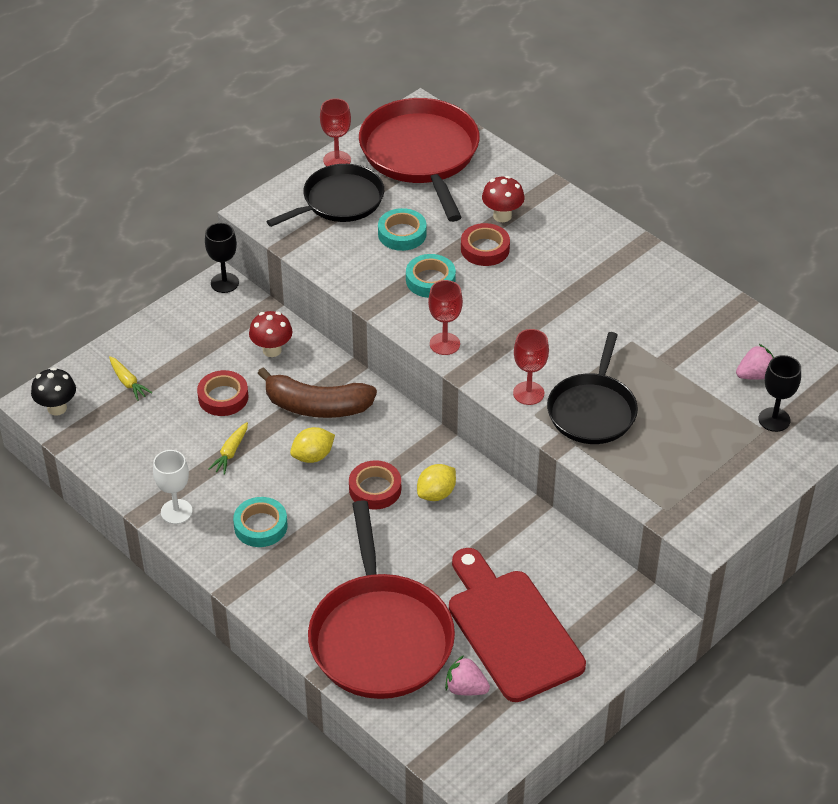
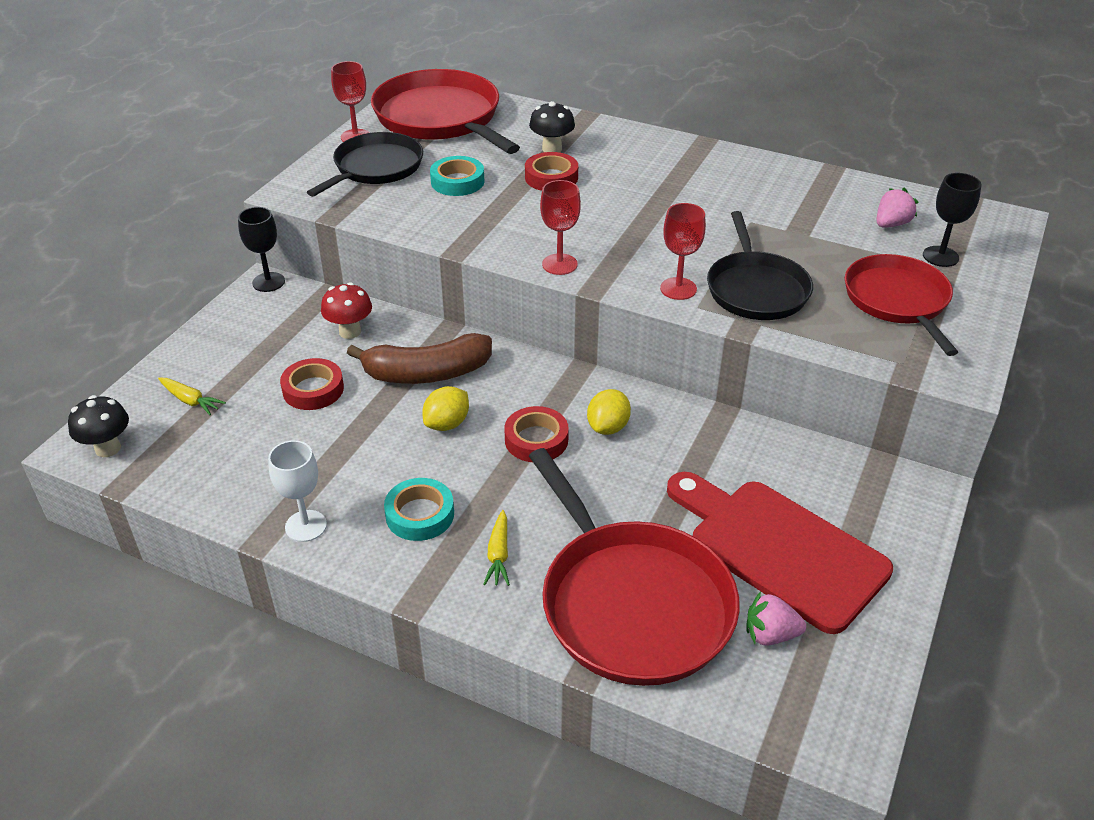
camera: 20 degrees left, 5 degrees down
yellow carrot [208,422,248,475] -> yellow carrot moved to [483,510,510,586]
turquoise tape [406,254,456,298] -> none
red mushroom [482,176,525,222] -> black mushroom [529,101,575,153]
none -> red pan [845,254,958,356]

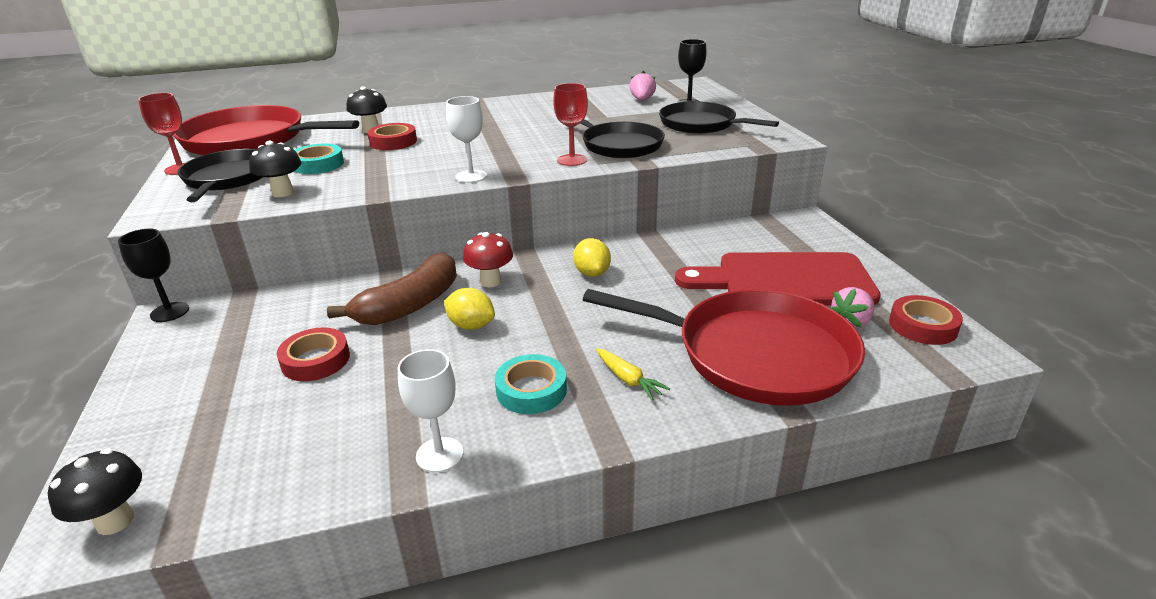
camera: 40 degrees left, 10 degrees down
yellow carrot [158,378,226,415] -> none
red mushroom [321,282,372,339] -> red mushroom moved to [463,232,513,287]
yellow lemon [422,386,469,431] -> yellow lemon turned 60 degrees counterclockwise [444,288,495,330]
red tape [504,406,569,462] -> red tape moved to [889,295,963,345]
red goblet [540,180,581,275] -> white goblet [446,96,487,183]
red pan [845,254,958,356] -> black pan [659,101,779,134]
none -> black mushroom [249,141,301,197]

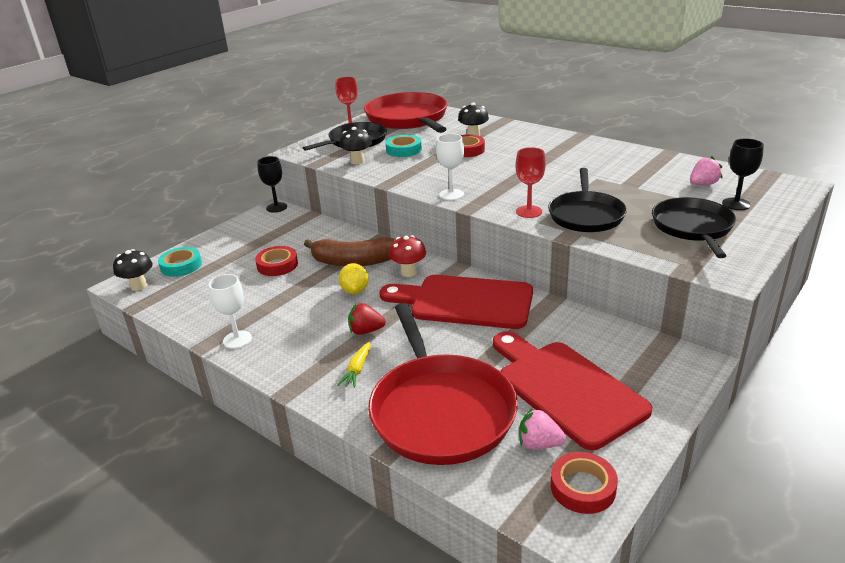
camera: 55 degrees right, 0 degrees up
turquoise tape [495,354,567,414] -> turquoise tape moved to [158,247,202,277]
yellow lemon [573,238,611,277] -> red cutting board [379,275,533,329]
none -> red strawberry [348,303,386,335]

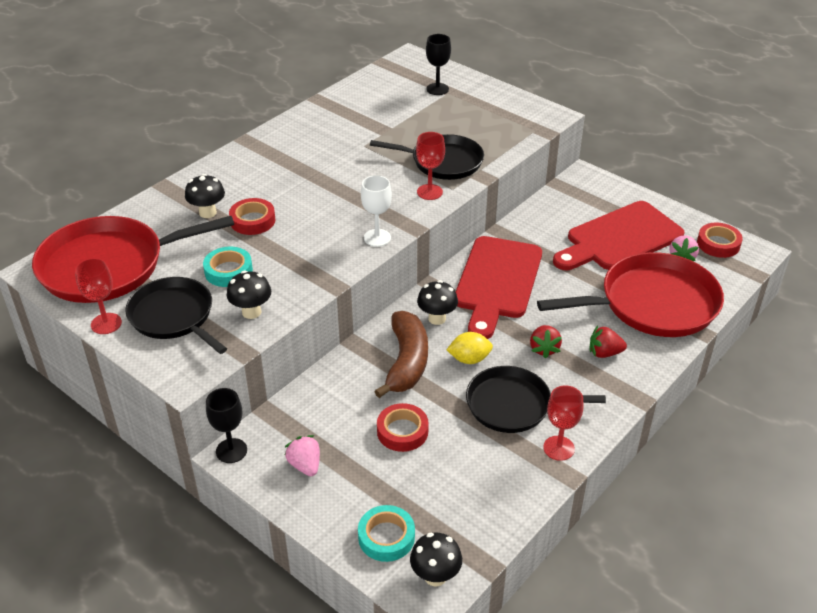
camera: 90 degrees left, 10 degrees up
white goblet [208,274,252,349] -> red goblet [543,385,583,461]
yellow carrot [337,342,370,388] -> red strawberry [590,326,627,358]
red mushroom [389,235,426,277] -> black mushroom [417,280,458,325]
black pan [652,197,736,258] -> black pan moved to [466,366,606,433]
pink strawberry [690,156,723,185] -> pink strawberry moved to [285,435,320,476]

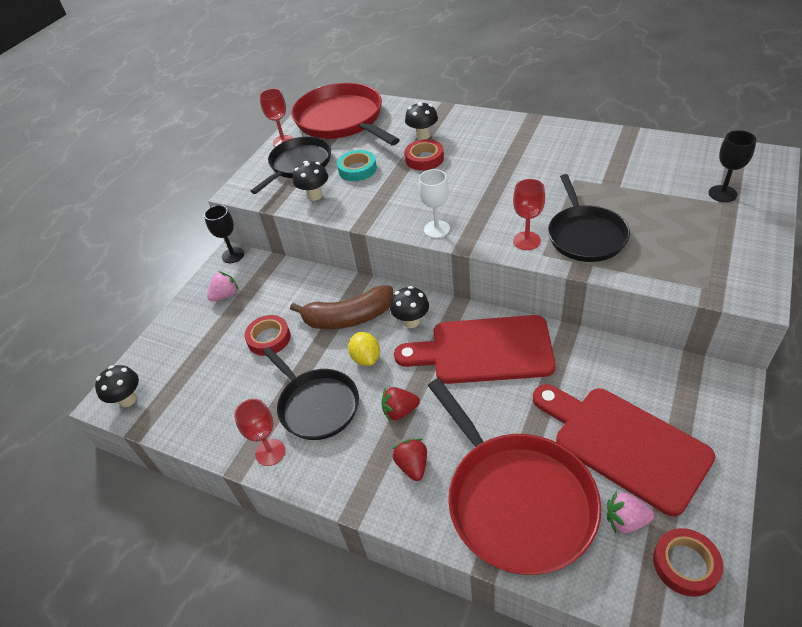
camera: 80 degrees right, 5 degrees up
turquoise tape [358,505,415,562] -> none
black pan [466,366,606,433] -> black pan turned 150 degrees clockwise [263,347,359,440]

